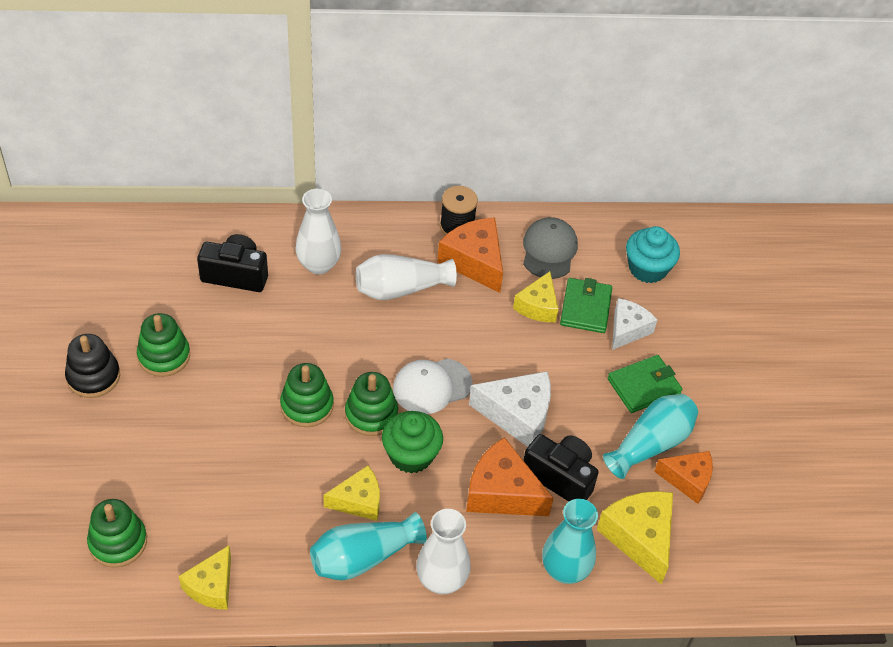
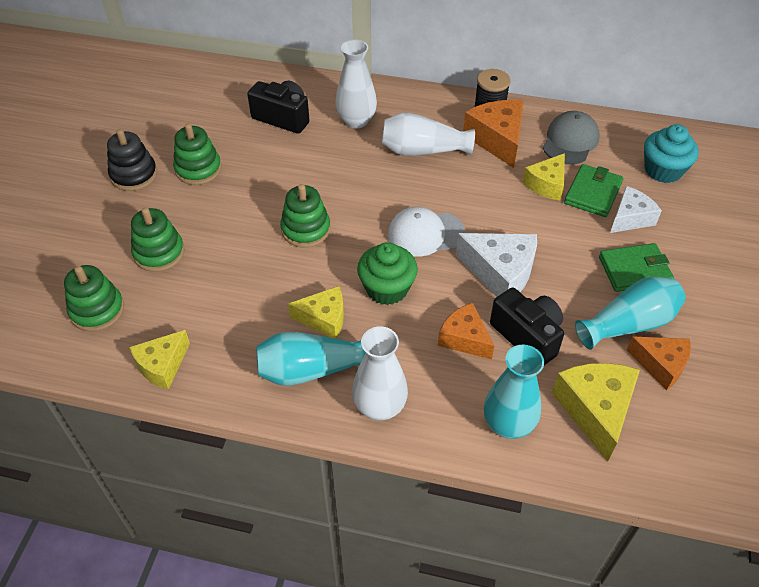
camera: 20 degrees right, 0 degrees up
green stacking toy [345,372,398,436] -> green stacking toy moved to [131,208,184,272]
orange cheese [466,437,553,516] -> orange cheese [438,303,494,360], size x0.66

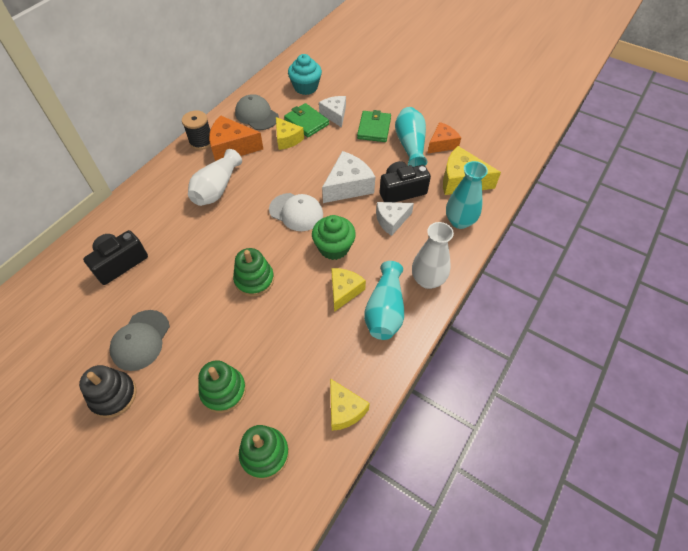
camera: 70 degrees left, 5 degrees up
green stacking toy [173,123,222,185] -> grey cap [109,310,170,371]
white vase [335,39,377,128] -> none
white cap [388,207,465,257] -> white cap turned 75 degrees counterclockwise [269,193,323,231]
orange cheese [438,303,494,360] -> white cheese [376,202,414,236]

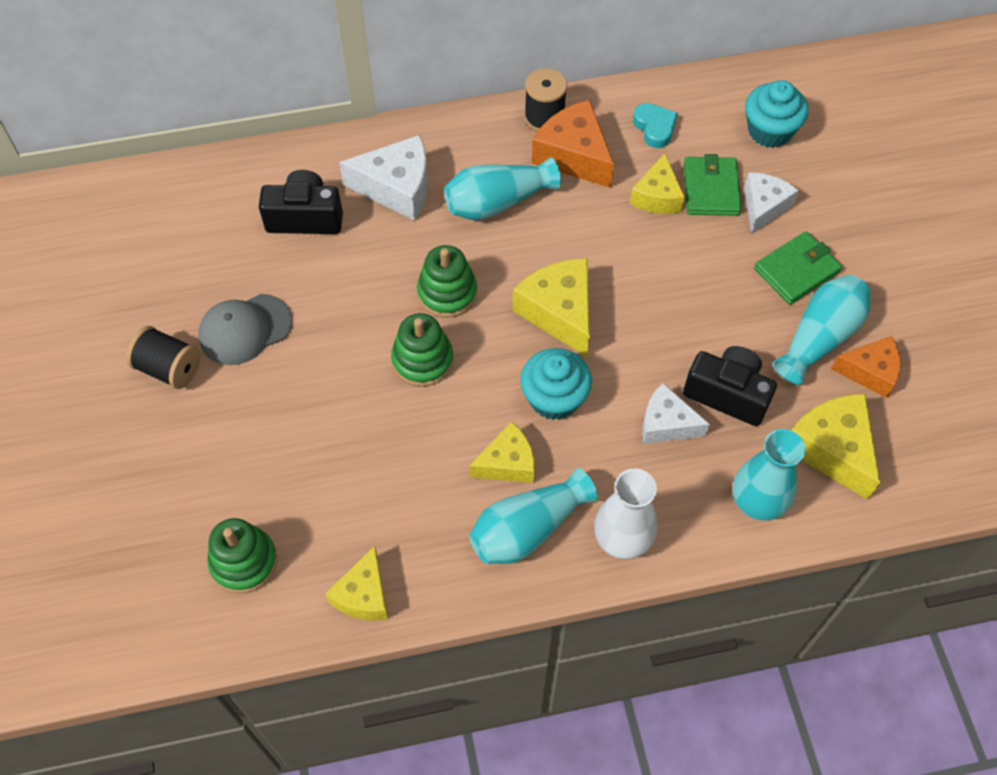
camera: 45 degrees right, 5 degrees up
black stacking toy [79,365,137,418] -> black spool [126,326,200,389]
white vase [188,149,242,206] -> turquoise vase [444,157,561,220]
green stacking toy [198,360,246,413] -> green stacking toy moved to [417,245,477,318]
grey cap [235,94,279,130] -> turquoise heart [633,103,677,148]
white cap [269,193,323,231] -> yellow cheese [513,258,590,357]
green cupcake [312,215,356,260] -> turquoise cupcake [520,348,592,420]
white cheese [322,151,375,203] -> white cheese moved to [339,135,428,221]

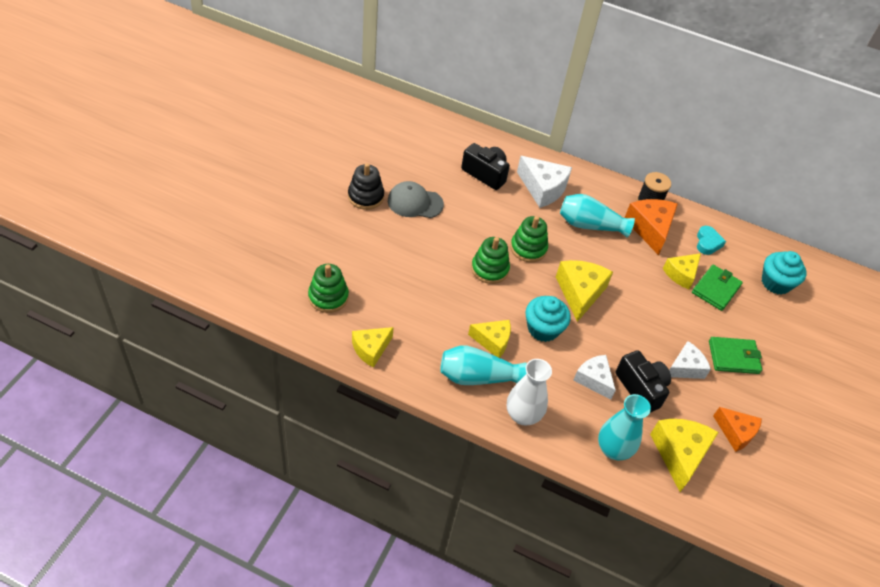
camera: 30 degrees right, 10 degrees down
black spool [126,326,200,389] -> black stacking toy [348,163,384,210]
white cheese [744,172,799,233] -> white cheese moved to [669,341,711,379]
turquoise vase [773,275,871,385] -> none

